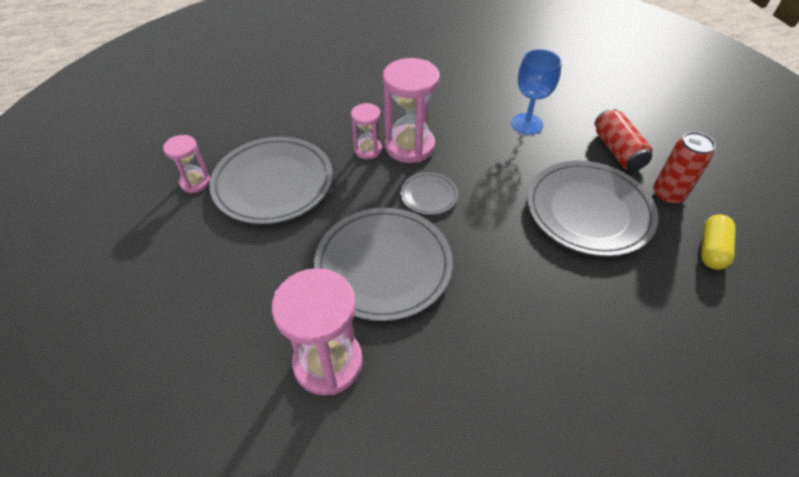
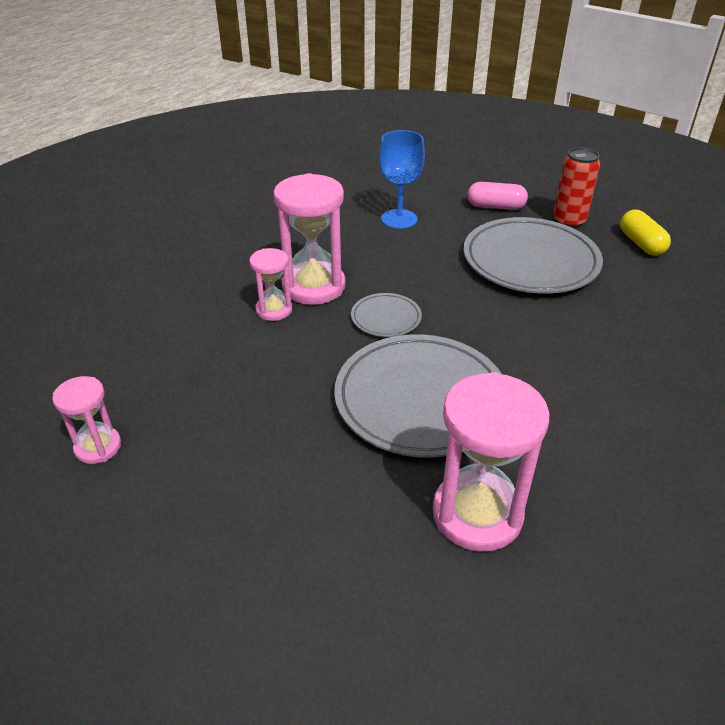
camera: 40 degrees left, 10 degrees down
grey plate [209,137,333,224] -> none
red can [595,108,652,171] -> pink capsule [467,182,528,210]

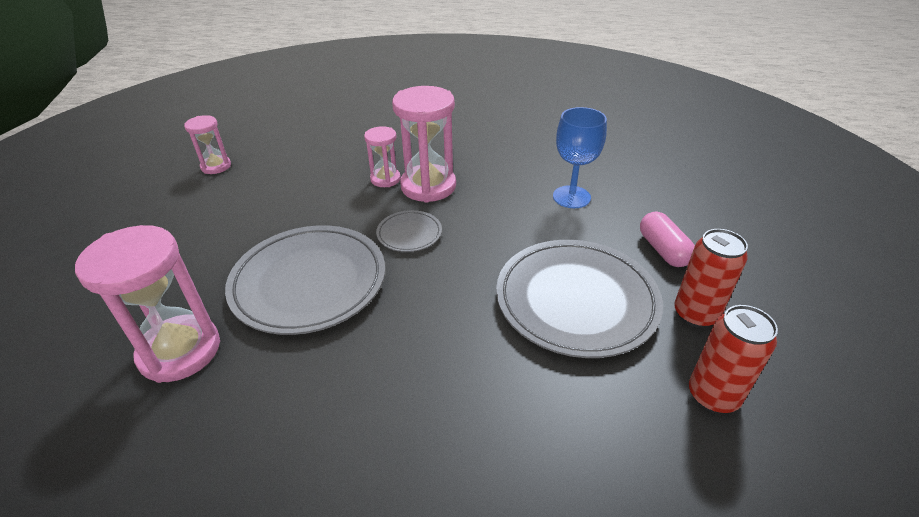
camera: 65 degrees right, 0 degrees up
yellow capsule [620,210,671,256] -> red can [689,305,778,413]

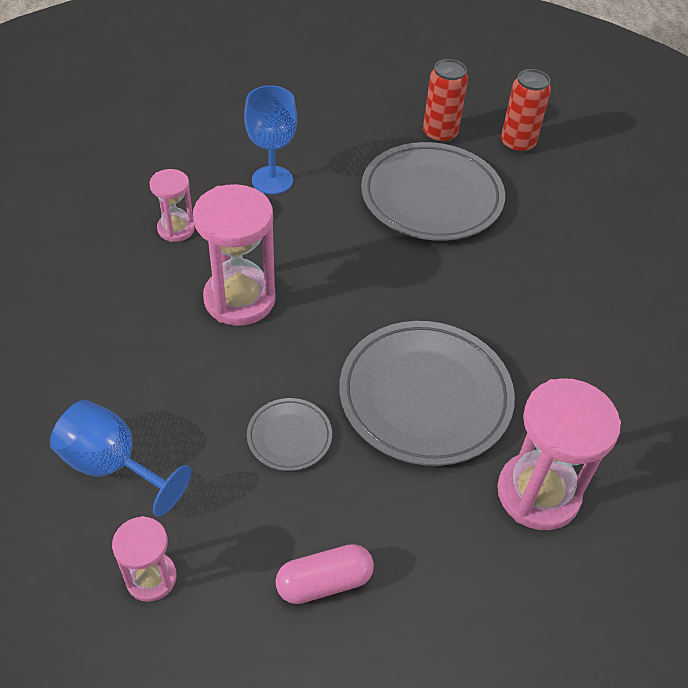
camera: 95 degrees left, 10 degrees up
pink hourglass [364,126,401,187] -> pink hourglass moved to [149,169,195,242]
grey plate [376,210,442,252] -> grey plate moved to [247,398,332,471]
pink capsule [640,212,695,267] -> pink capsule moved to [276,544,374,604]
none -> blue goblet [50,400,191,517]

